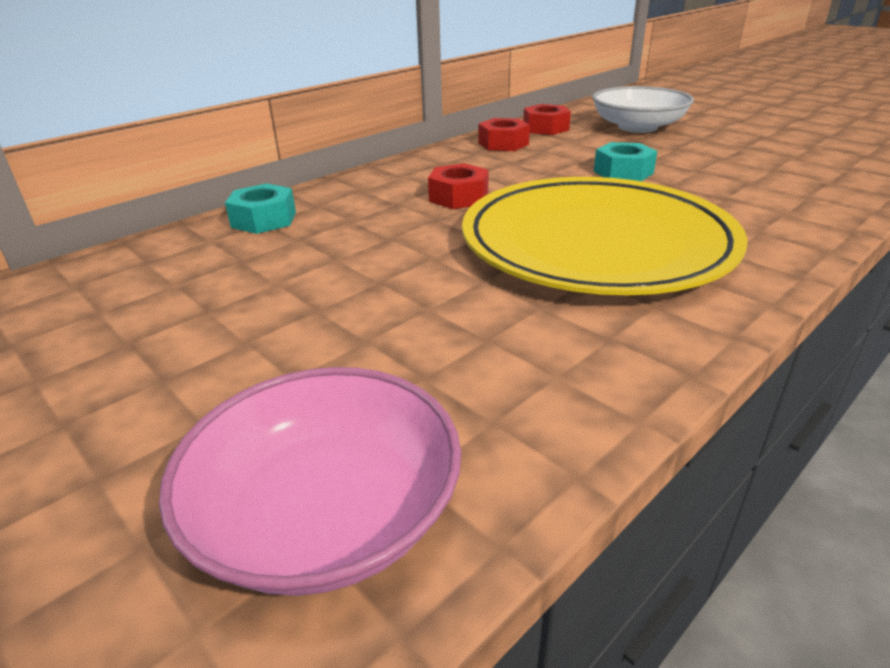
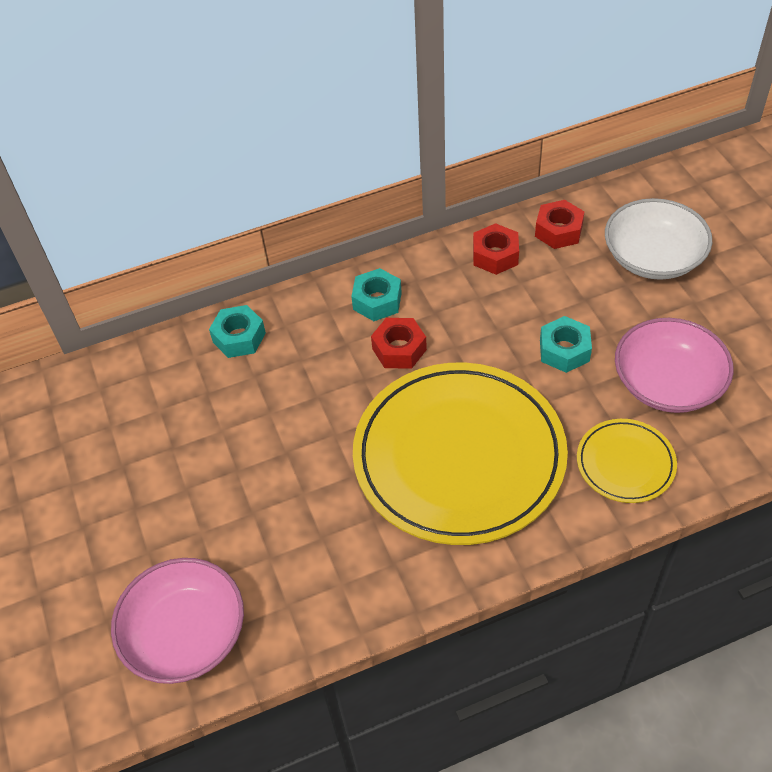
camera: 25 degrees right, 20 degrees up
none -> turquoise nut [351,268,402,321]
none -> yellow plate [577,419,677,503]
none -> pink bowl [615,318,734,413]

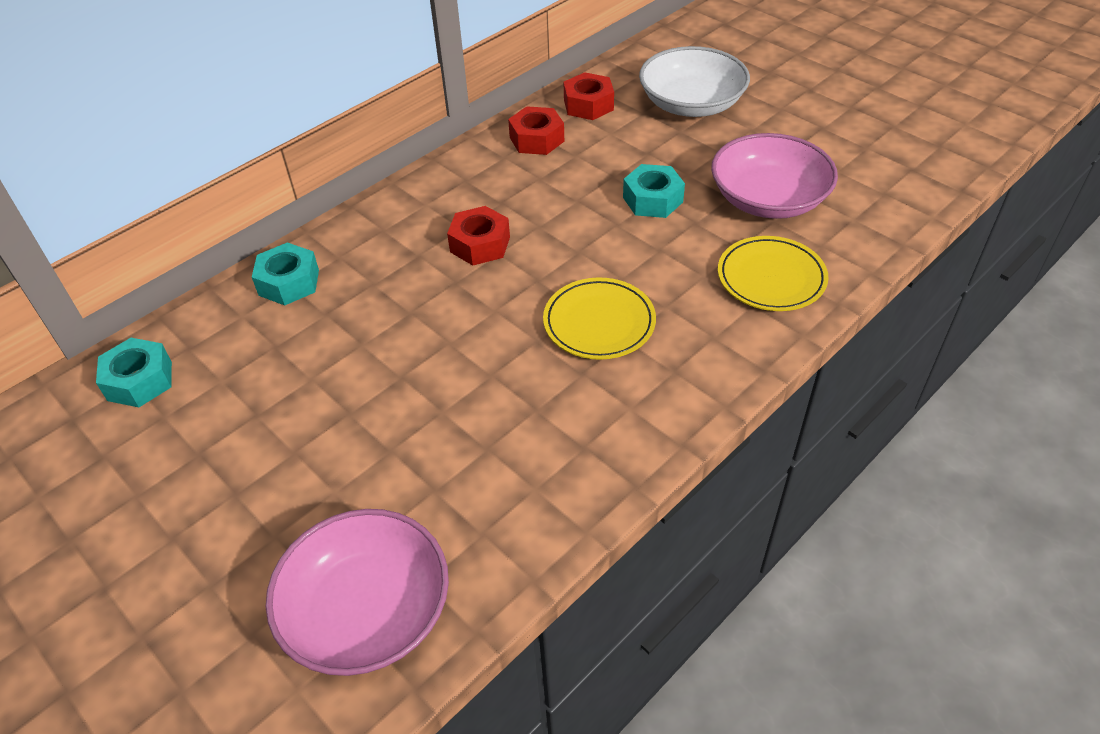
camera: 25 degrees left, 5 degrees down
turquoise nut [351,268,402,321] -> turquoise nut moved to [96,338,172,407]
yellow plate [353,362,568,545] -> yellow plate [543,277,656,360], size x0.46

